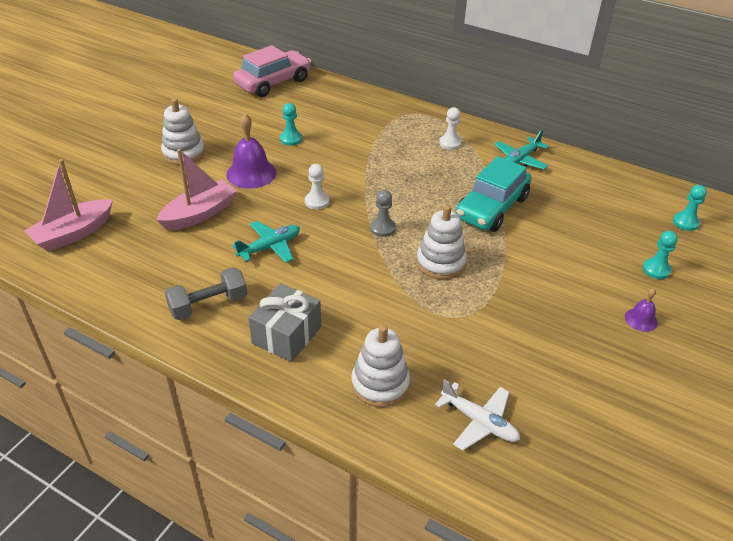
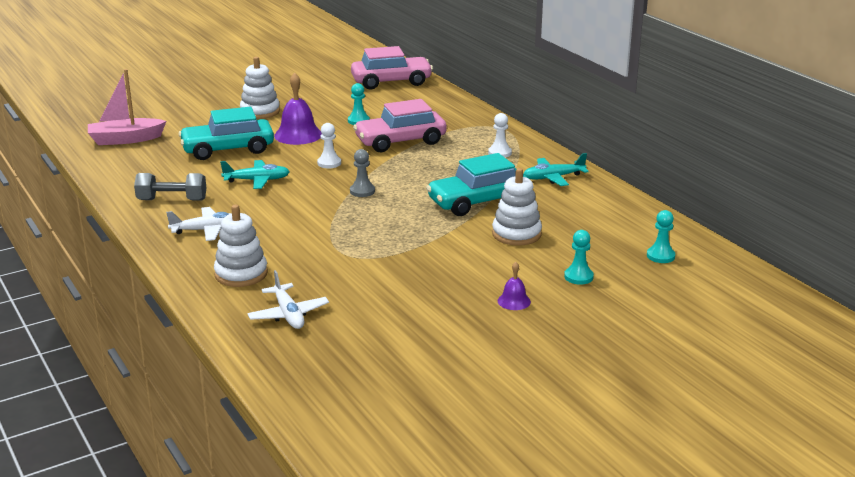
camera: 30 degrees right, 15 degrees down
pink boat [157,149,237,231] -> turquoise car [178,107,274,160]
grey gift [248,283,321,362] -> white plane [166,207,232,241]
white stacking toy [417,205,467,279] -> white stacking toy moved to [492,168,542,246]
none -> pink car [353,99,447,152]

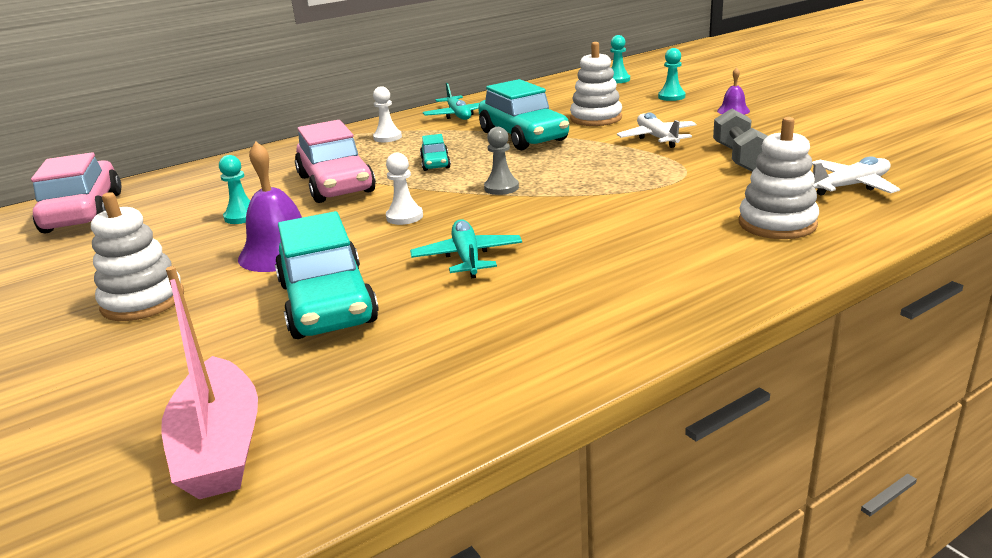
camera: 90 degrees left, 0 degrees up
grey dumbbell [134,173,206,201] -> grey dumbbell moved to [713,108,768,171]
white plane [166,207,232,241] -> white plane moved to [617,112,697,148]
none -> turquoise car [420,134,451,171]

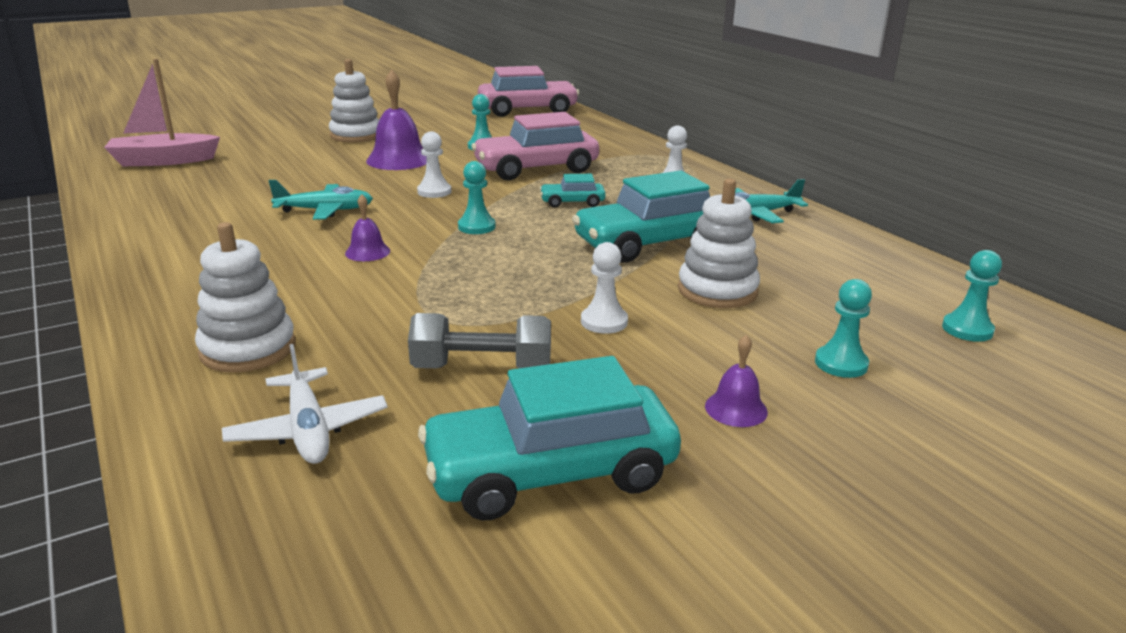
camera: 90 degrees right, 0 degrees up
turquoise car [275,211,379,339] -> turquoise car moved to [418,356,681,520]
grey pawn [484,127,519,195] -> turquoise pawn [458,161,495,234]
white plane [617,112,697,148] -> white pawn [581,242,628,334]
none -> purple bell [345,194,390,261]

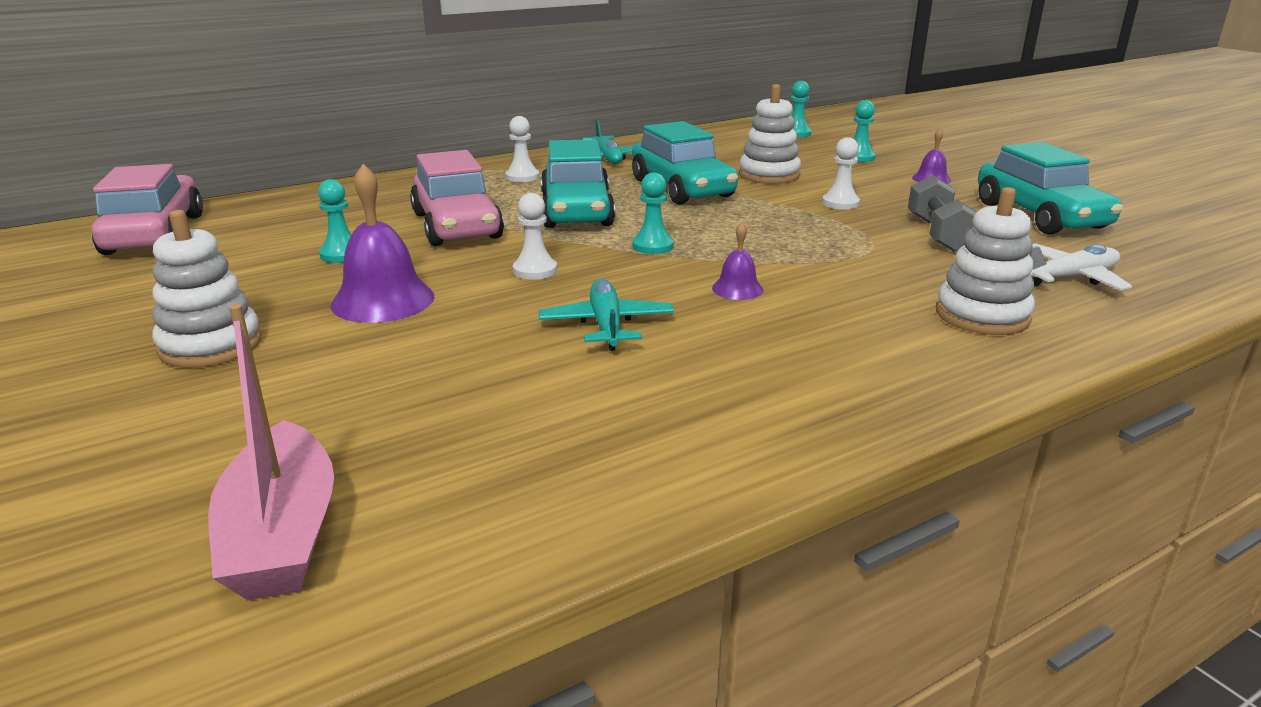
camera: 90 degrees left, 0 degrees up
turquoise car [540,174,606,208] -> turquoise car [541,139,615,228], size x2.10

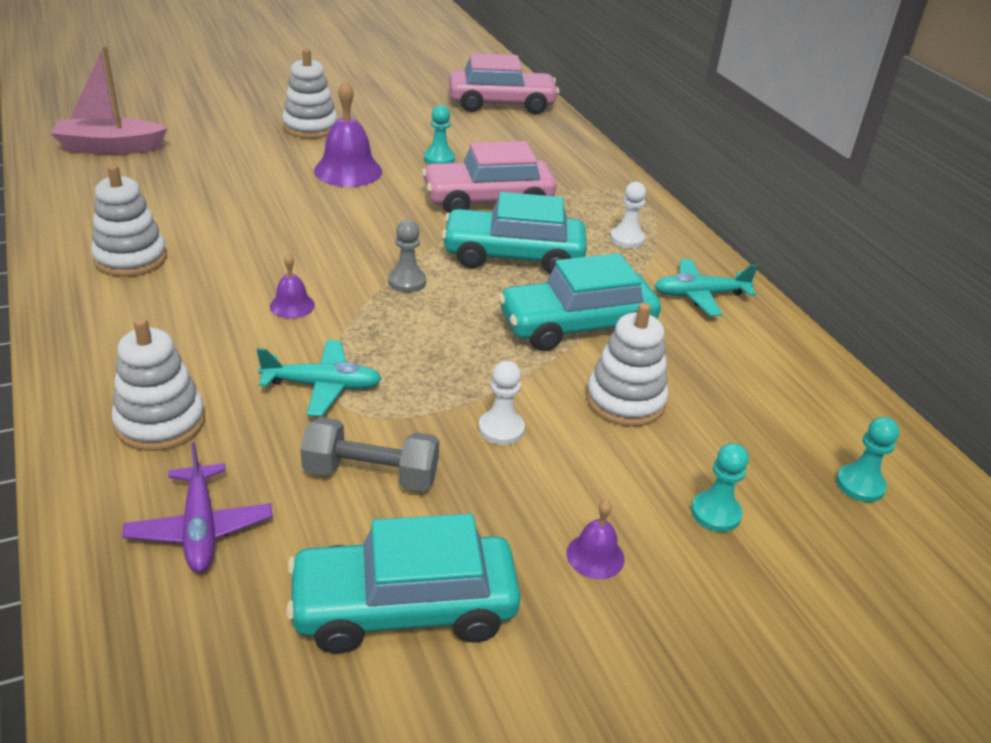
camera: 95 degrees right, 10 degrees up
white pawn [513,193,557,280] -> none
turquoise plane [539,279,674,351] -> turquoise plane moved to [257,340,382,417]
turquoise pawn [632,172,674,254] -> grey pawn [388,220,426,292]
white plane [1029,243,1132,291] -> purple plane [122,442,272,573]
none -> white stacking toy [91,164,167,277]

